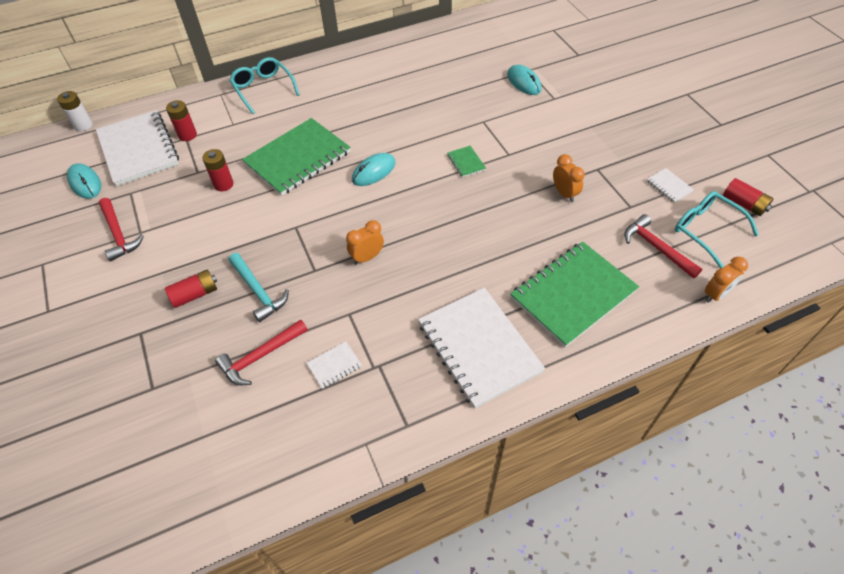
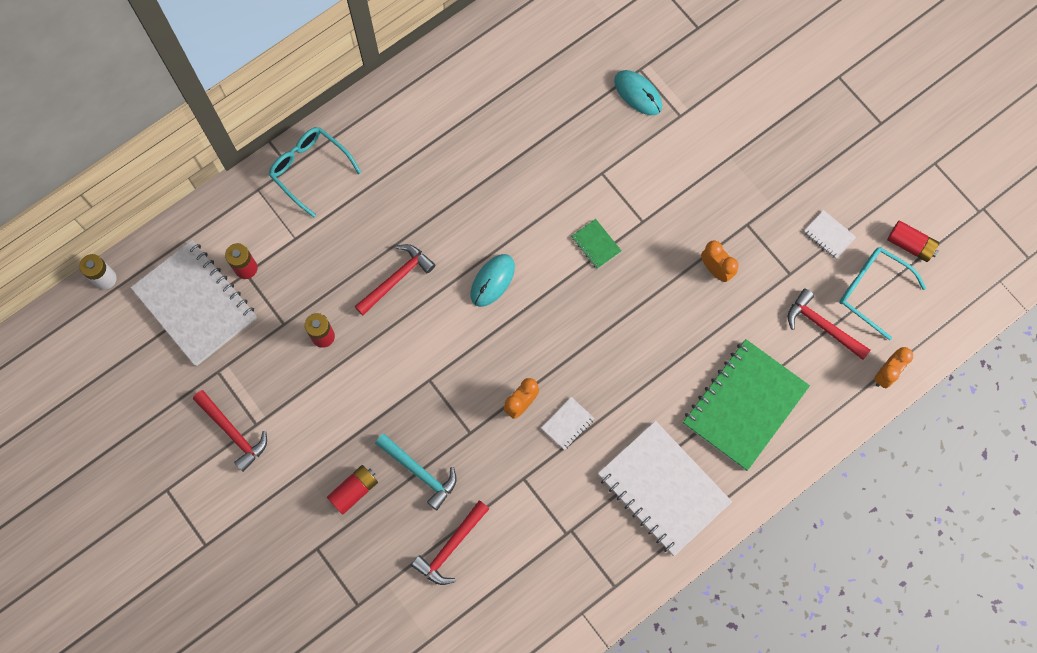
camera: 15 degrees left, 20 degrees up
turquoise mouse [67,163,101,199] -> none
green notebook [242,118,351,196] -> red hammer [354,244,435,316]
white notebook [307,341,362,389] -> white notebook moved to [541,397,595,450]

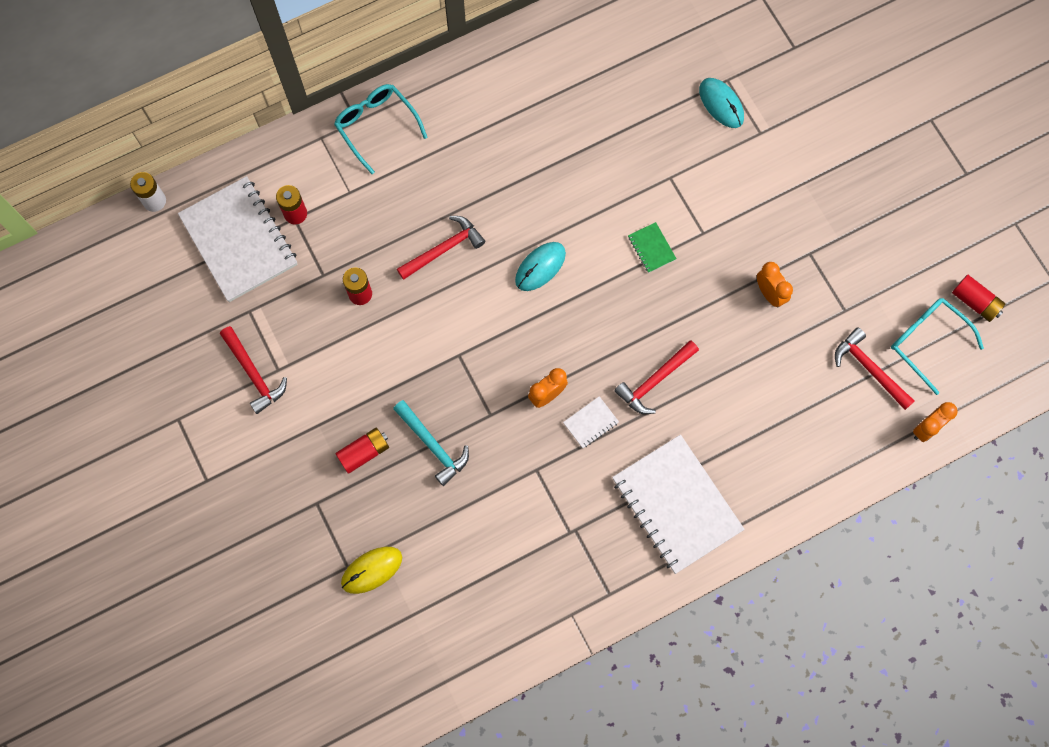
camera: 10 degrees right, 0 degrees up
red hammer [411,500,489,585] -> red hammer moved to [614,340,699,414]
green notebook [683,339,810,471] -> none
white notebook [804,210,856,259] -> none
none -> yellow mouse [341,547,402,594]

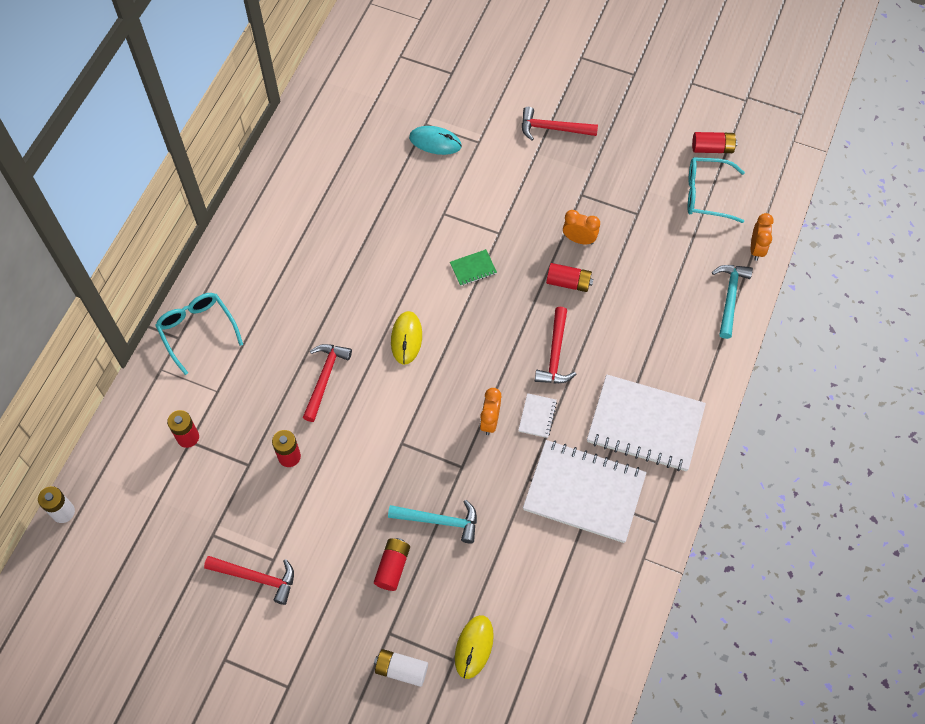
camera: 40 degrees left, 10 degrees down
white notebook [178,176,298,302] -> white notebook moved to [523,440,647,543]
turquoise glasses [334,84,427,174] -> turquoise glasses turned 45 degrees clockwise [155,293,243,375]
turquoise mouse [515,242,566,291] -> yellow mouse [391,311,422,365]
green notebook [628,222,677,273] -> green notebook turned 45 degrees counterclockwise [450,249,497,286]
red hammer [835,327,914,410] -> red hammer moved to [522,107,598,140]
none -> white battery [374,649,428,687]
none -> red battery [546,263,593,292]
none -> turquoise hammer [712,265,753,339]

